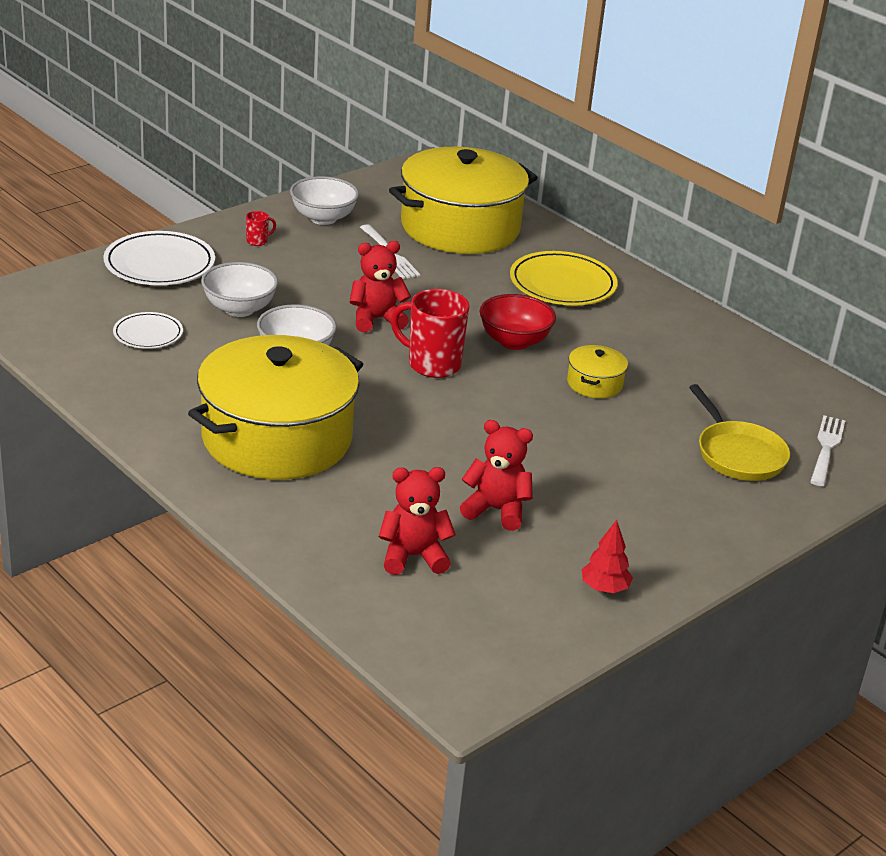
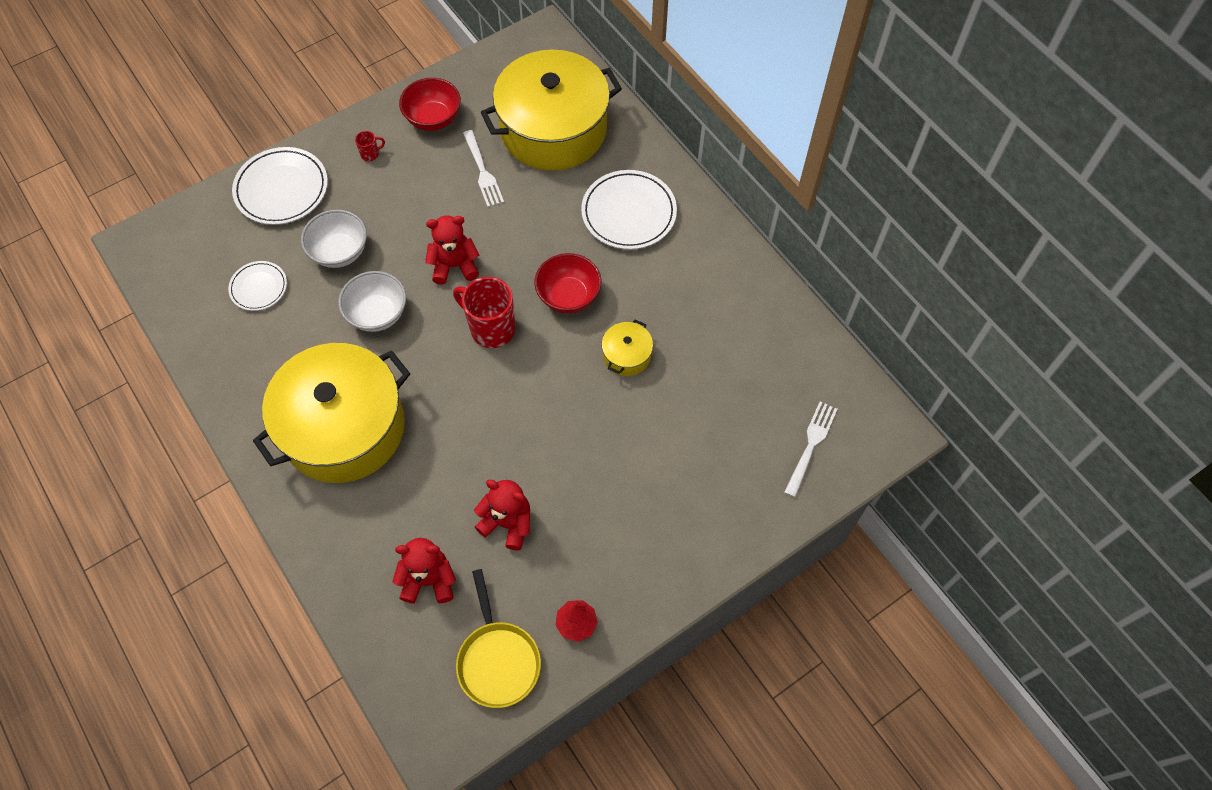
camera: 10 degrees right, 30 degrees up
white bowl [290,176,359,225] -> red bowl [399,78,461,131]
yellow plate [510,251,618,305] -> white plate [581,170,677,250]
yellow pan [689,384,790,481] -> yellow pan moved to [456,569,541,708]

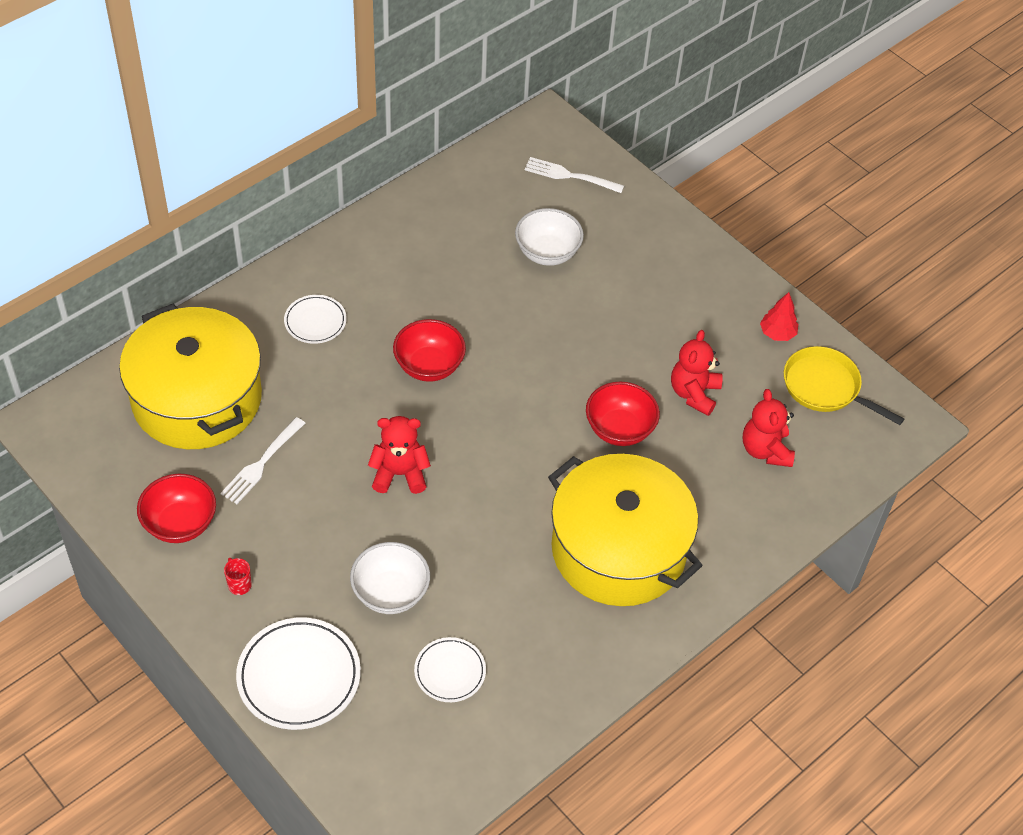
camera: 100 degrees left, 10 degrees down
white bowl [338,271,406,332] -> white bowl moved to [515,208,584,266]
red teddy bear [425,216,479,285] -> red teddy bear turned 105 degrees clockwise [368,416,431,494]
red mug [453,277,515,348] -> none
yellow pan [456,569,541,708] -> yellow pan turned 120 degrees counterclockwise [784,346,904,425]
white fork [463,130,504,207] -> white fork turned 150 degrees clockwise [220,417,305,504]
white plate [581,170,677,250] -> white plate [284,295,347,344], size x0.59
yellow pot [602,320,653,376] -> none
none -> red bowl [586,381,660,446]

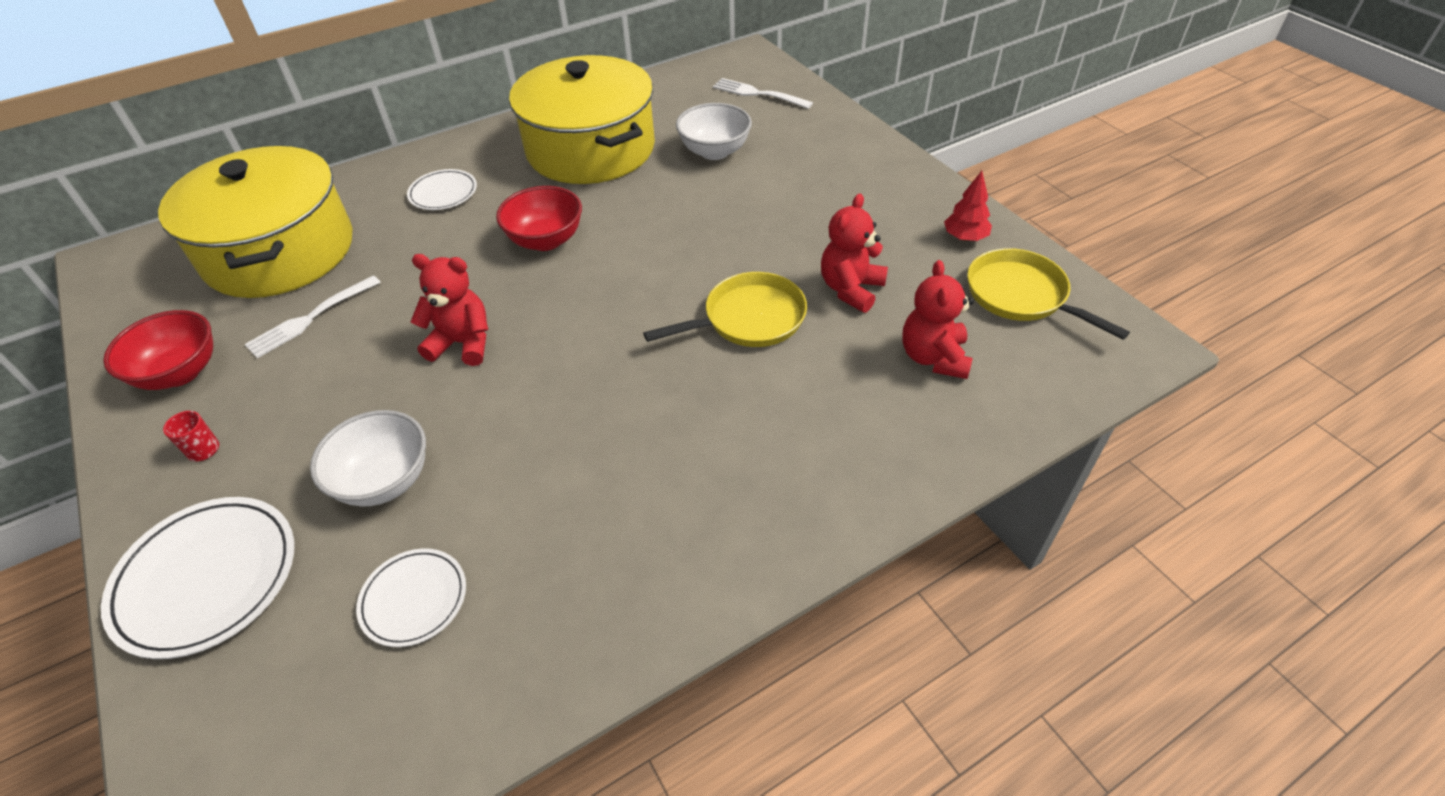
camera: 15 degrees right, 5 degrees down
yellow pot [548,454,703,606] -> yellow pot moved to [509,55,655,184]
red bowl [586,381,660,446] -> yellow pan [643,272,807,347]

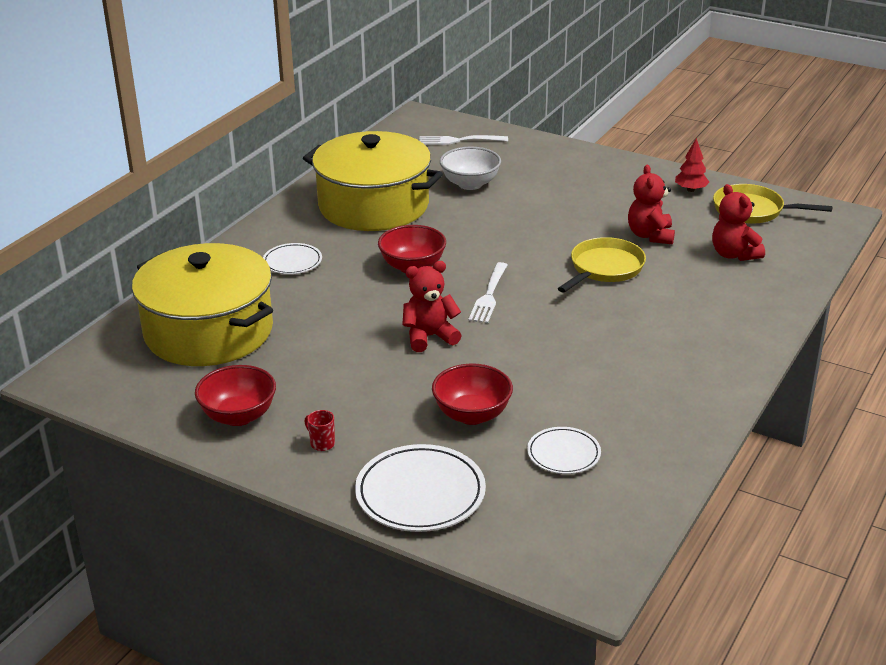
camera: 30 degrees left, 15 degrees down
white fork [244,275,381,358] -> white fork moved to [468,262,507,323]
white bowl [310,410,426,507] -> red bowl [432,364,513,425]

